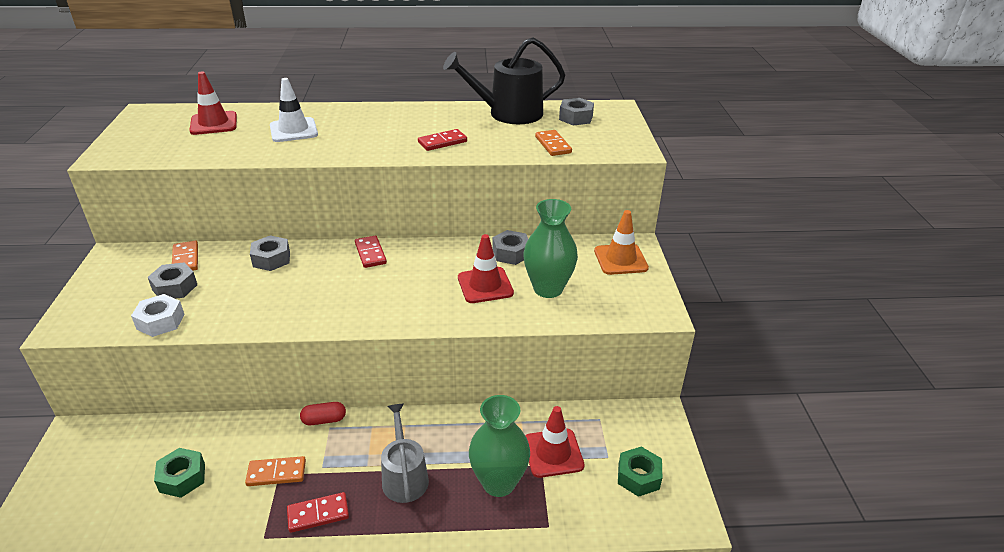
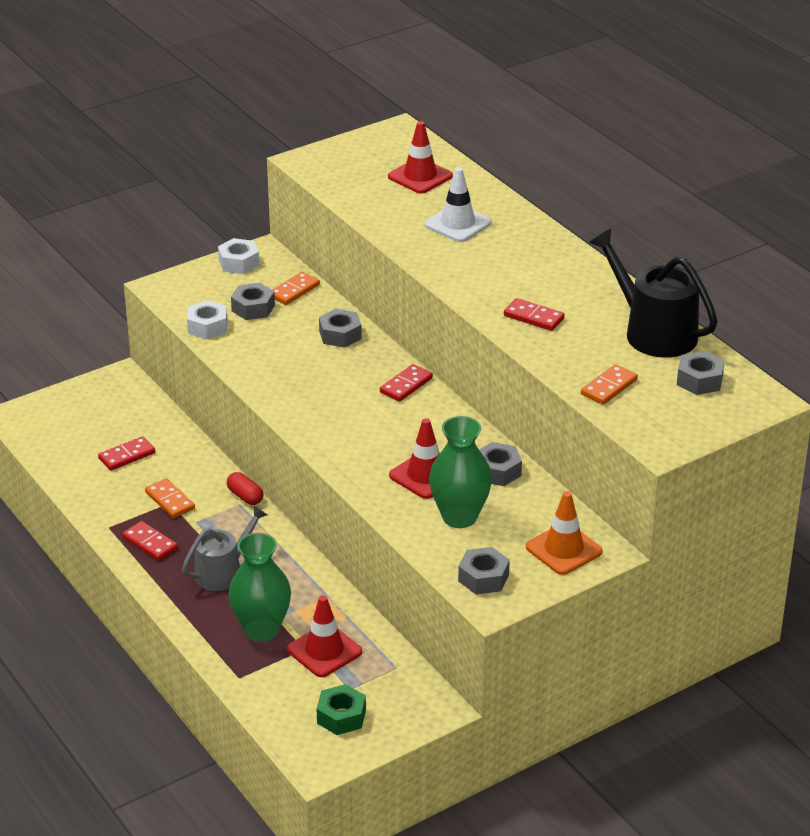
camera: 60 degrees right, 0 degrees up
green nut [154,448,205,498] -> red domino [98,436,155,471]
none -> white nut [218,238,259,274]
none -> grey nut [458,547,510,594]

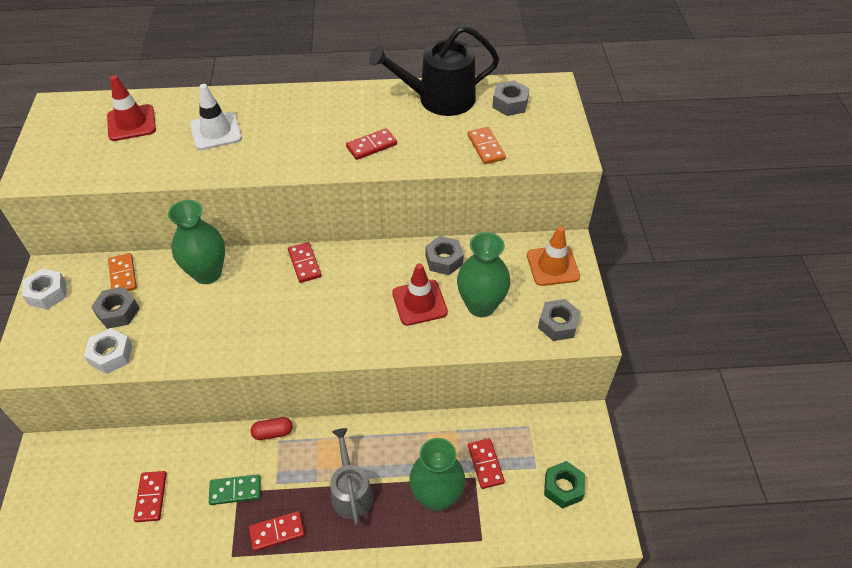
camera: 60 degrees left, 15 degrees up
orange domino [145,478,195,518] -> green domino [209,474,261,505]
red traffic cone [287,595,362,677] -> red domino [468,438,505,489]
grey nut [319,309,362,348] -> green vase [168,200,225,284]

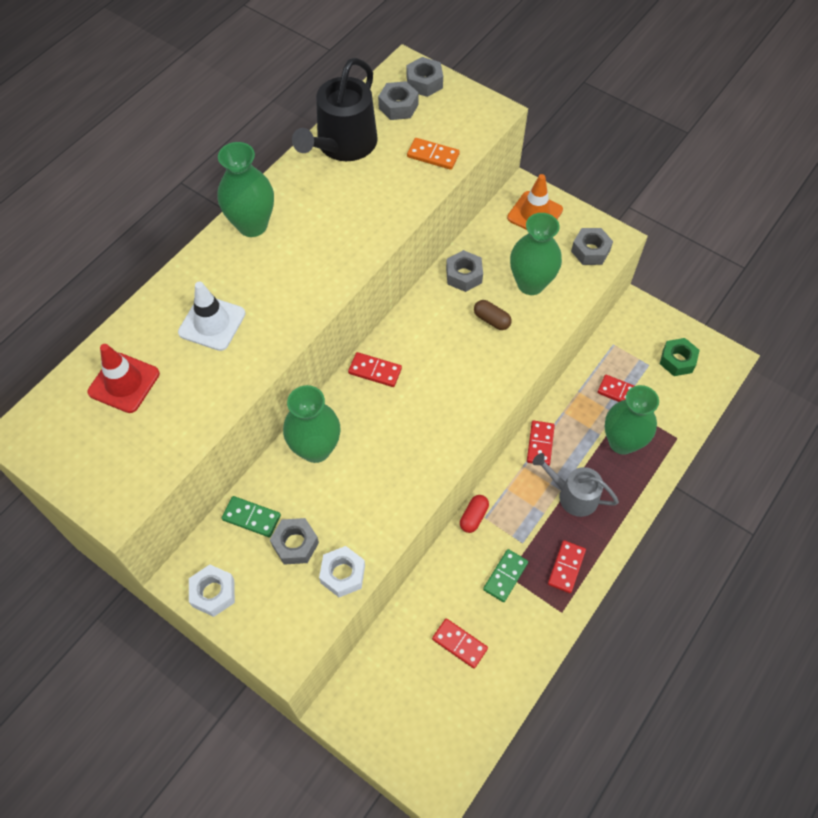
camera: 50 degrees left, 10 degrees up
orange domino [108,253,137,291] -> green domino [222,496,281,537]
red domino [346,128,397,160] -> red domino moved to [527,420,555,465]
red traffic cone [392,263,448,326] -> brown capsule [474,300,512,330]
none -> green vase [217,142,274,237]
none -> grey nut [407,57,443,97]

